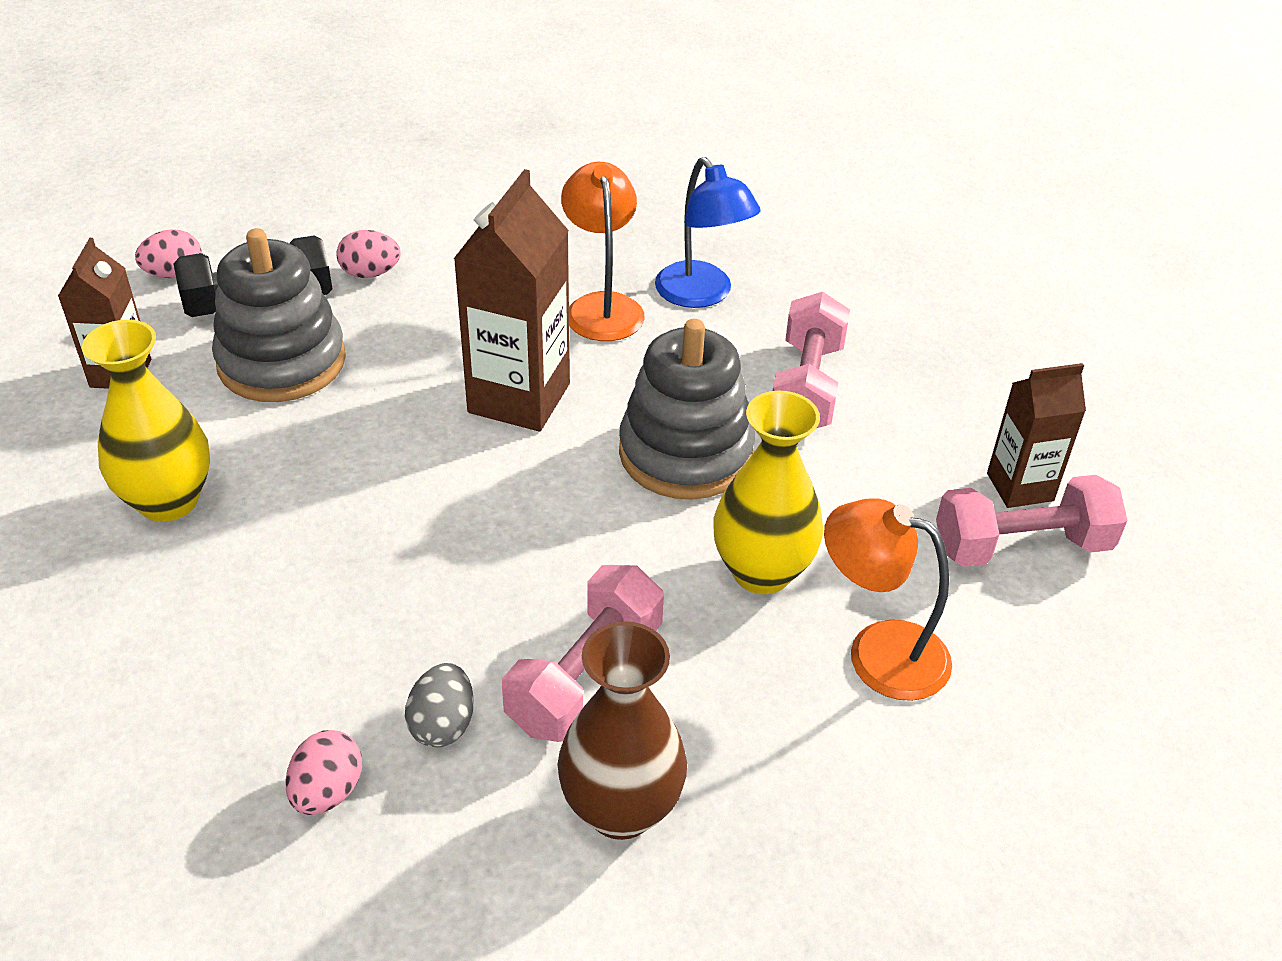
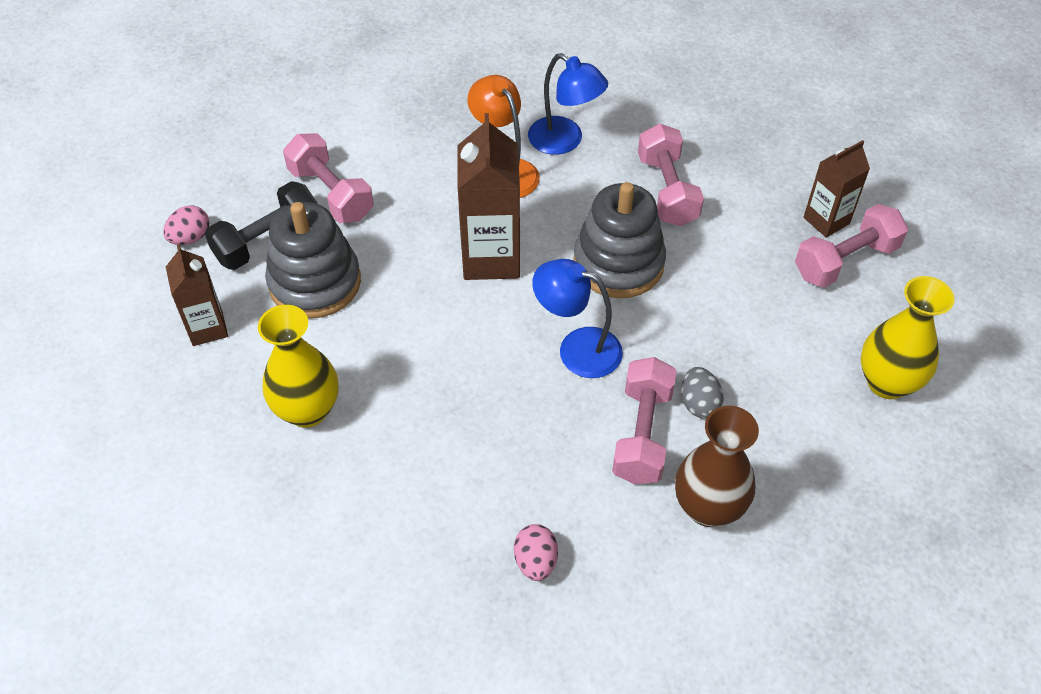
camera: 20 degrees left, 10 degrees up
pink egg [336,230,401,278] -> pink dumbbell [283,133,374,223]
grey egg [405,663,474,747] -> grey egg moved to [681,367,724,418]
yellow vase [713,391,823,594] -> yellow vase moved to [861,276,955,399]
orange lamp [824,498,952,701] -> none
none -> blue lamp [532,259,623,378]

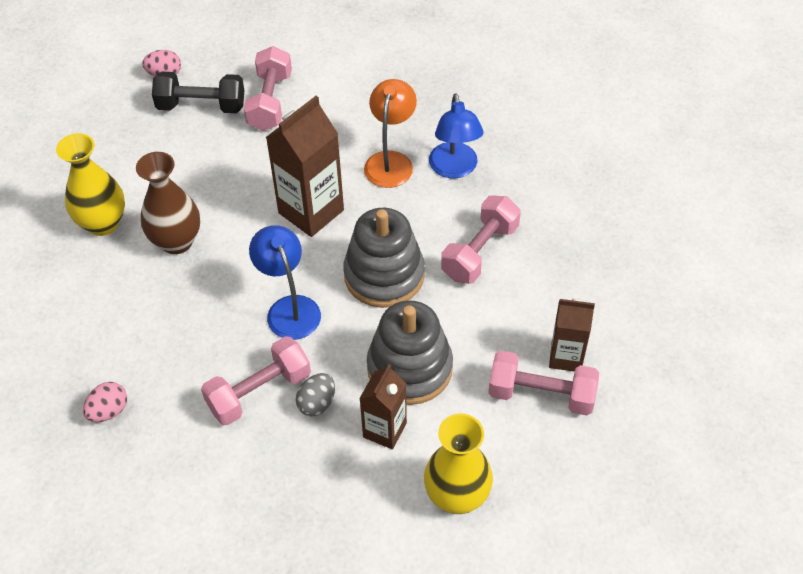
camera: 45 degrees right, 0 degrees up
brown carton [166,245,228,346] -> brown carton moved to [359,364,407,449]
grey stacking toy [265,202,361,319] -> grey stacking toy moved to [367,300,453,405]
brown vase [675,406,759,527] -> brown vase moved to [136,152,200,254]

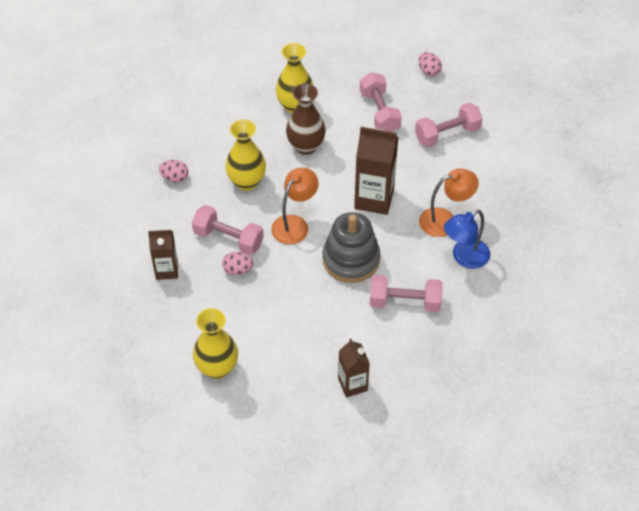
camera: 60 degrees right, 0 degrees up
black dumbbell [152,71,244,113] -> none
blue lamp [249,225,321,340] -> orange lamp [271,168,318,244]
grey egg [296,373,335,416] -> pink egg [222,252,254,275]
brown carton [359,364,407,449] -> brown carton moved to [148,230,178,280]
grey stacking toy [367,300,453,405] -> none
pink dumbbell [488,351,599,416] -> pink dumbbell moved to [360,72,402,132]
none -> yellow vase [225,119,266,191]

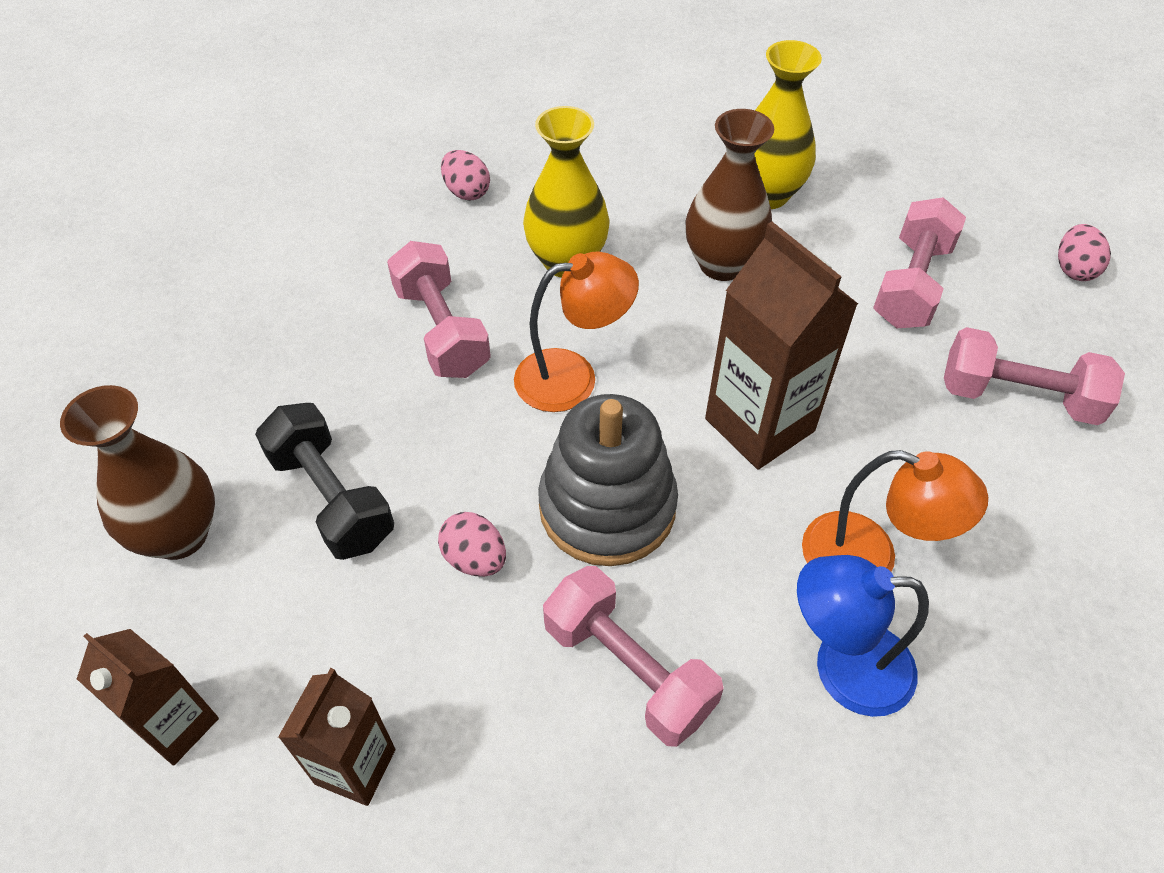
camera: 40 degrees right, 0 degrees up
brown carton [148,230,178,280] -> brown carton moved to [77,629,219,765]
yellow vase [193,308,238,379] -> brown vase [60,385,215,560]
pink egg [222,252,254,275] -> pink egg moved to [438,512,506,577]
none -> black dumbbell [255,403,394,560]

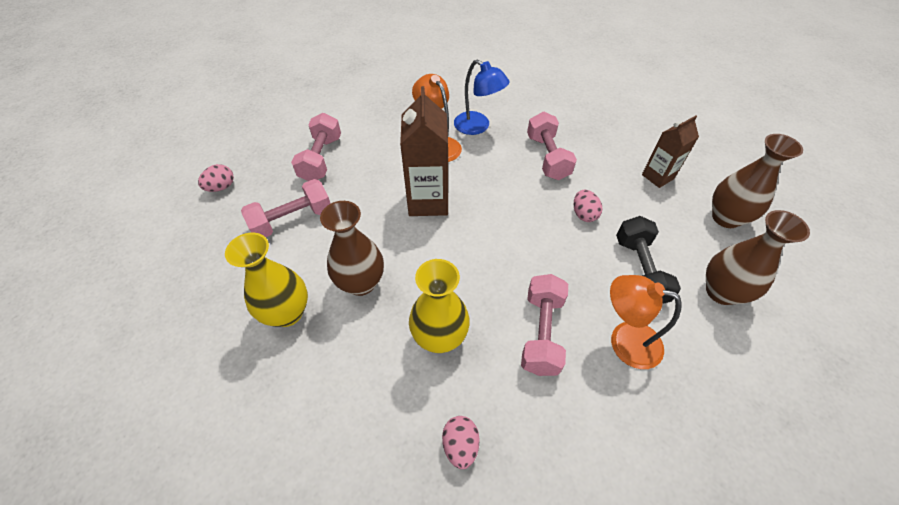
camera: 145 degrees left, 0 degrees up
brown carton [77,629,219,765] -> brown vase [712,134,803,228]
orange lamp [514,252,639,412] -> orange lamp moved to [610,275,682,369]
grey stacking toy [538,394,678,566] -> none
pink dumbbell [944,327,1125,425] -> pink dumbbell turned 45 degrees clockwise [291,113,341,181]

